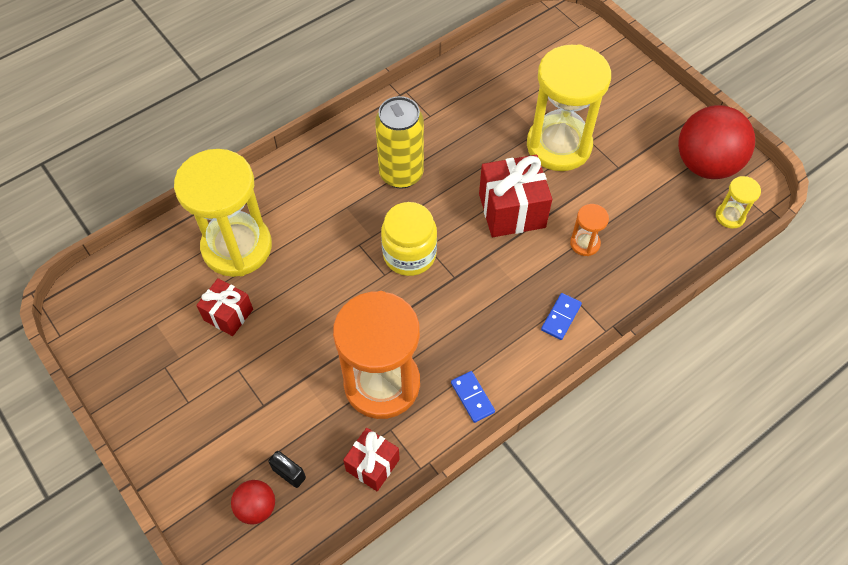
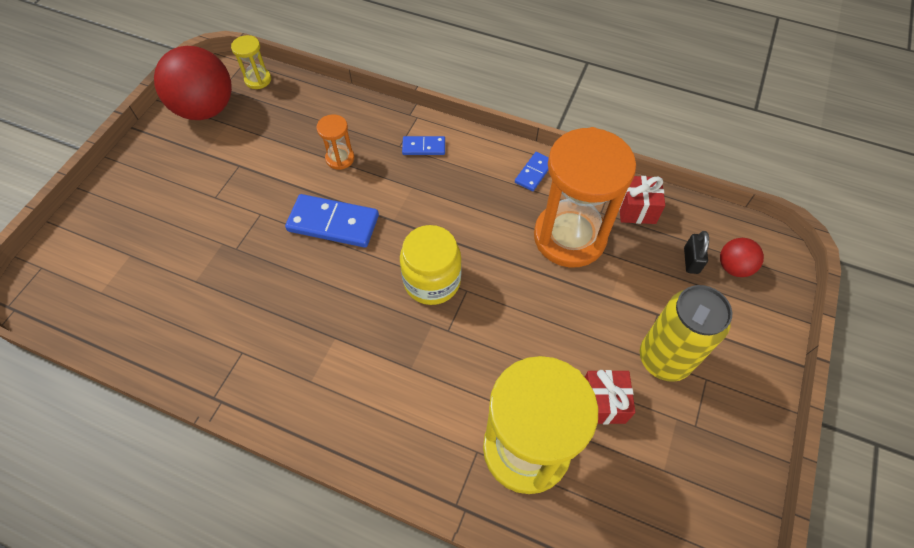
camera: 120 degrees left, 0 degrees up
yellow can [375,96,424,189] -> yellow can moved to [640,285,732,382]
red gift [479,155,552,237] -> blue domino [285,194,379,248]
yellow hourglass [527,44,611,171] -> none

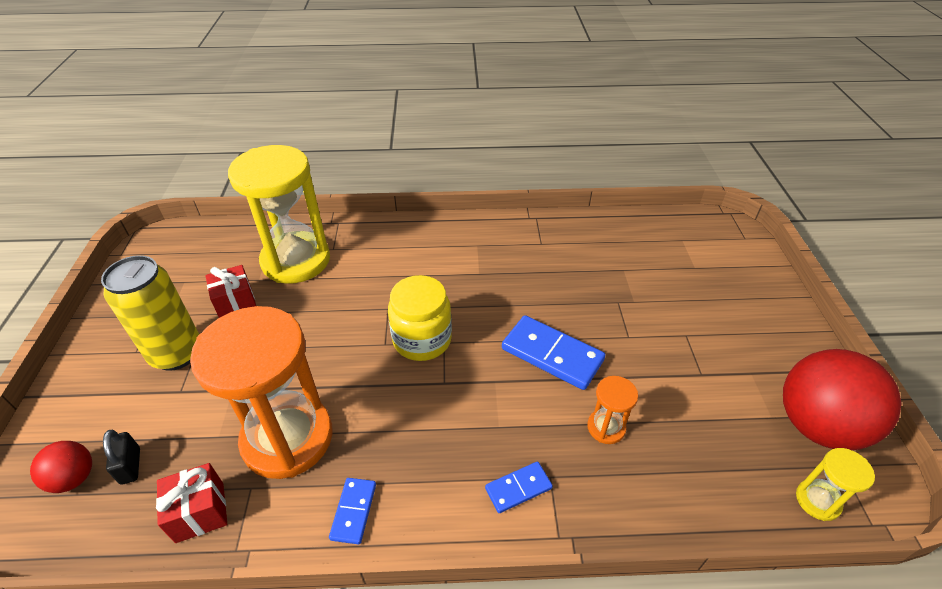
camera: 155 degrees right, 15 degrees down
blue domino [285,194,379,248] -> blue domino turned 45 degrees clockwise [502,315,605,390]

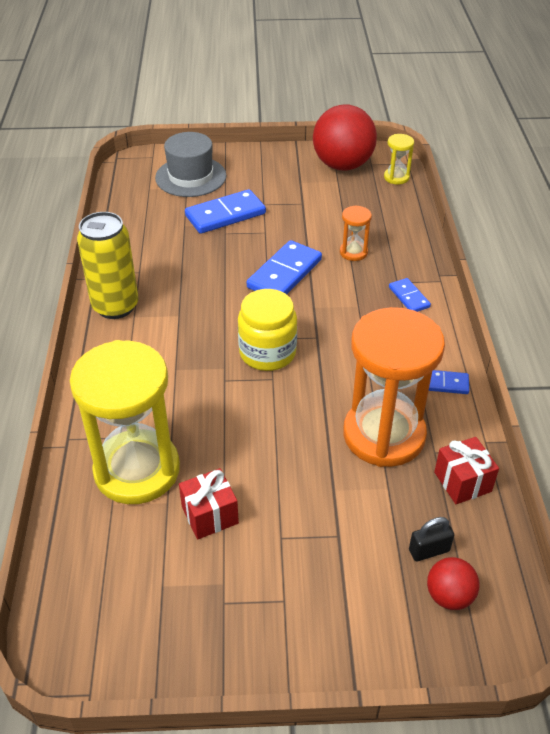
camera: 90 degrees left, 0 degrees up
yellow can [101,255,199,371] -> yellow can moved to [77,212,139,319]
none -> grey hat [155,132,226,197]
none -> blue domino [185,189,266,234]

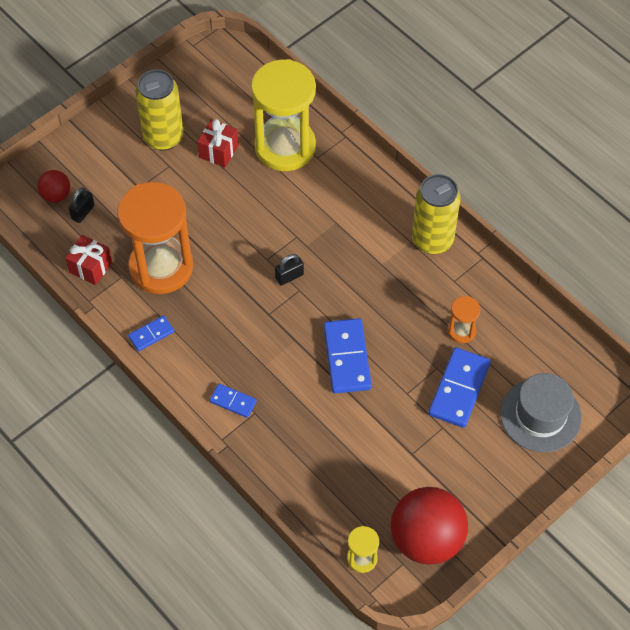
camera: 140 degrees right, 15 degrees up
yellow jar [238,289,297,371] -> black padlock [275,254,304,286]
orange hourglass [340,205,372,261] -> orange hourglass moved to [448,296,480,343]
none -> yellow can [136,69,184,151]

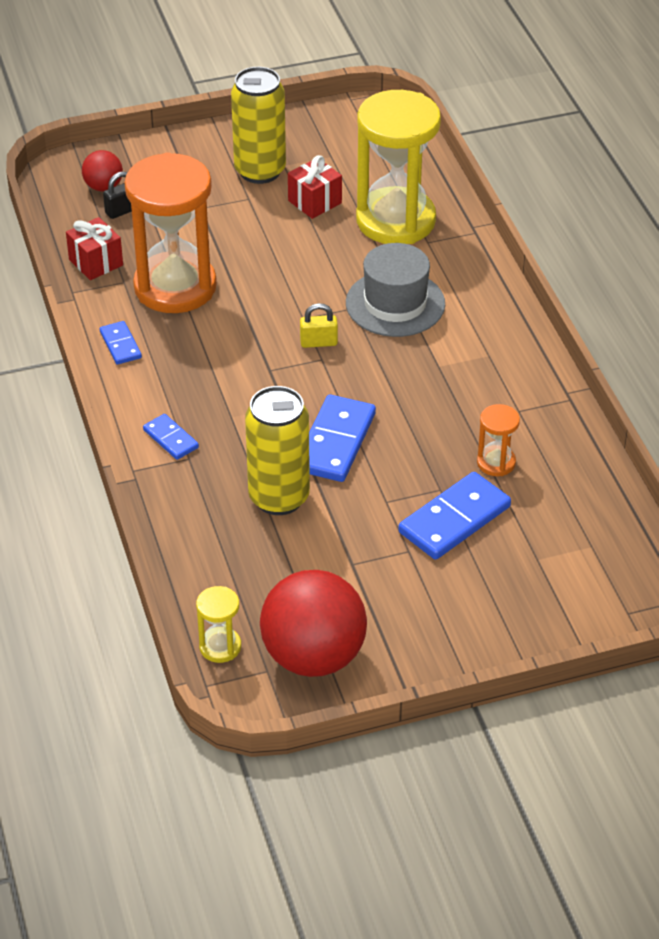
camera: 25 degrees right, 15 degrees down
blue domino [128,315,174,351] -> blue domino turned 75 degrees clockwise [99,321,142,365]
black padlock [275,254,304,286] -> yellow padlock [300,303,338,348]
yellow can [412,174,461,254] -> yellow can moved to [245,386,310,515]
grey hat [500,373,582,452] -> grey hat moved to [346,243,445,337]

